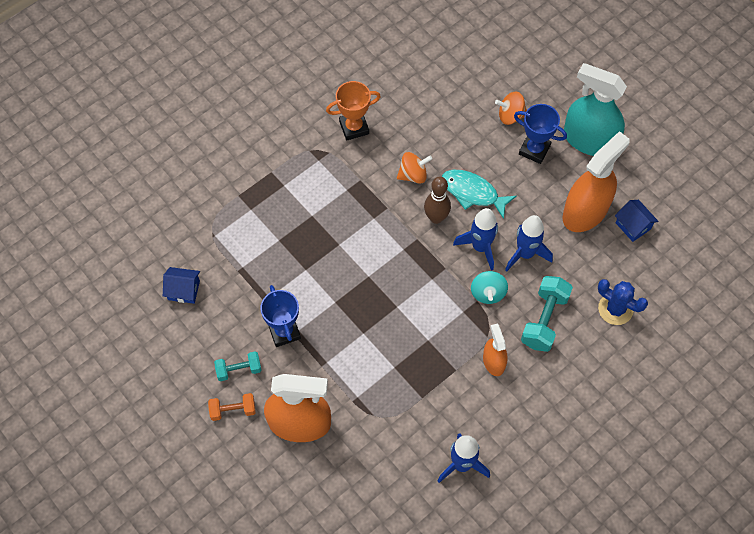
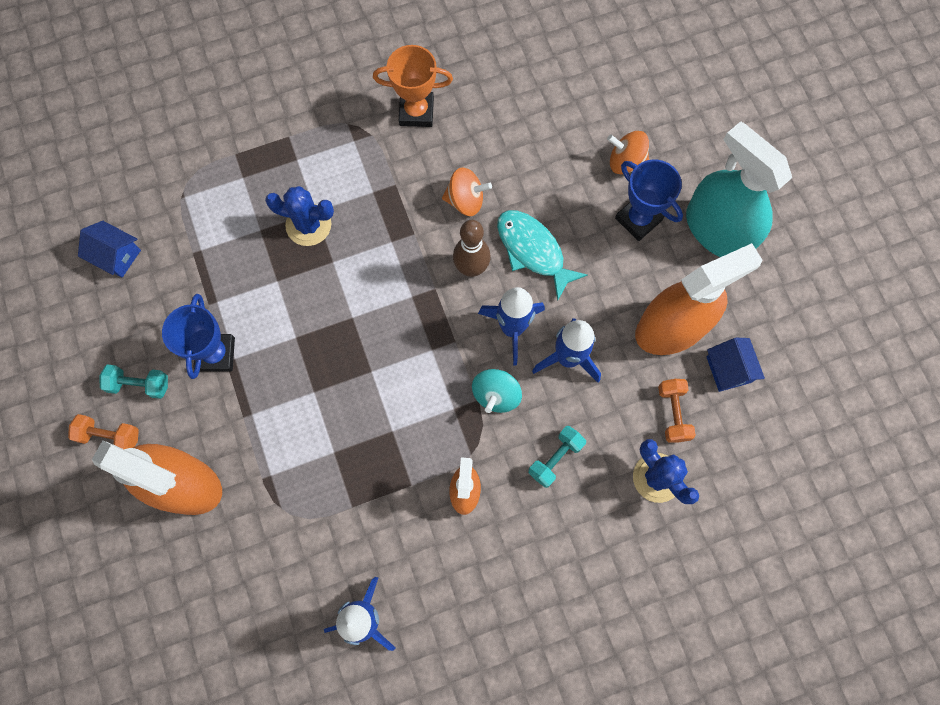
camera: 20 degrees right, 10 degrees up
turquoise dumbbell [521,276,573,352] -> turquoise dumbbell [528,426,586,488], size x0.61
none -> blue cactus [265,186,334,246]
none -> orange dumbbell [658,379,696,443]

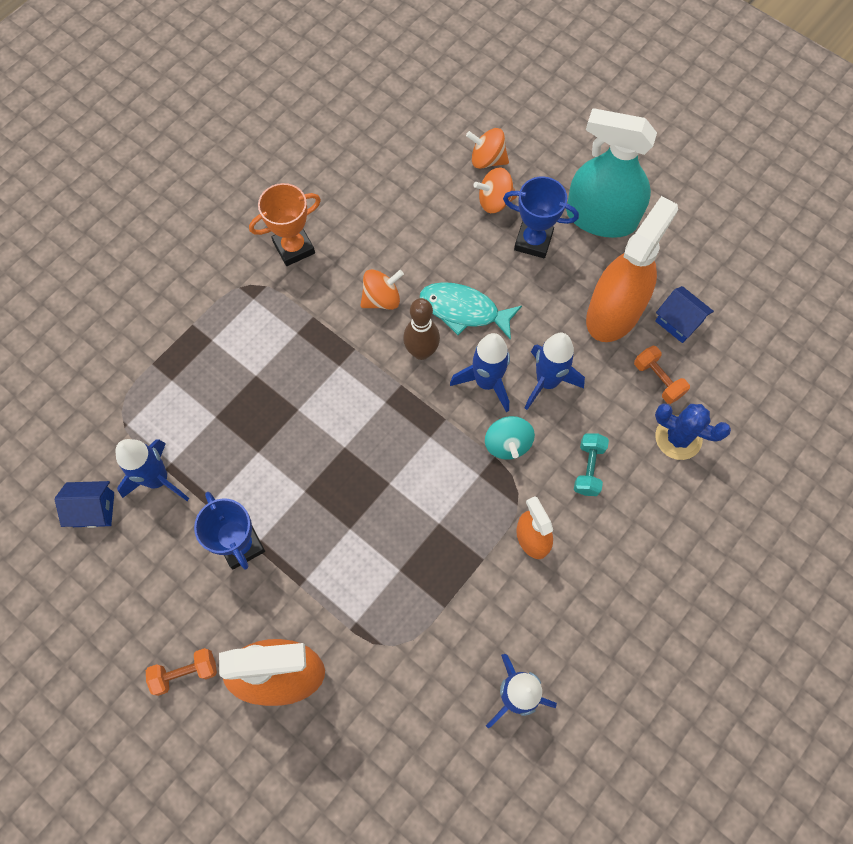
camera: 30 degrees left, 5 degrees down
turquoise dumbbell [99,364,168,399] -> none
blue cactus [265,186,334,246] -> none
none -> blue rocket [116,439,189,501]
none -> orange spinning top [466,128,509,169]

